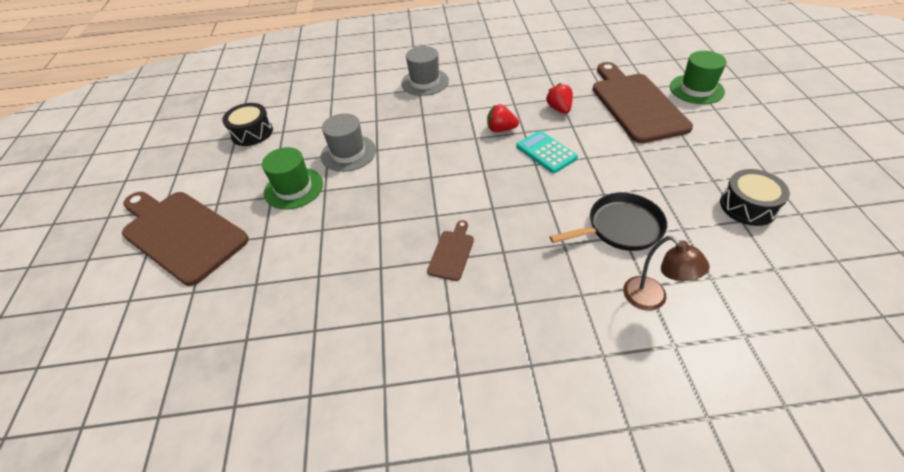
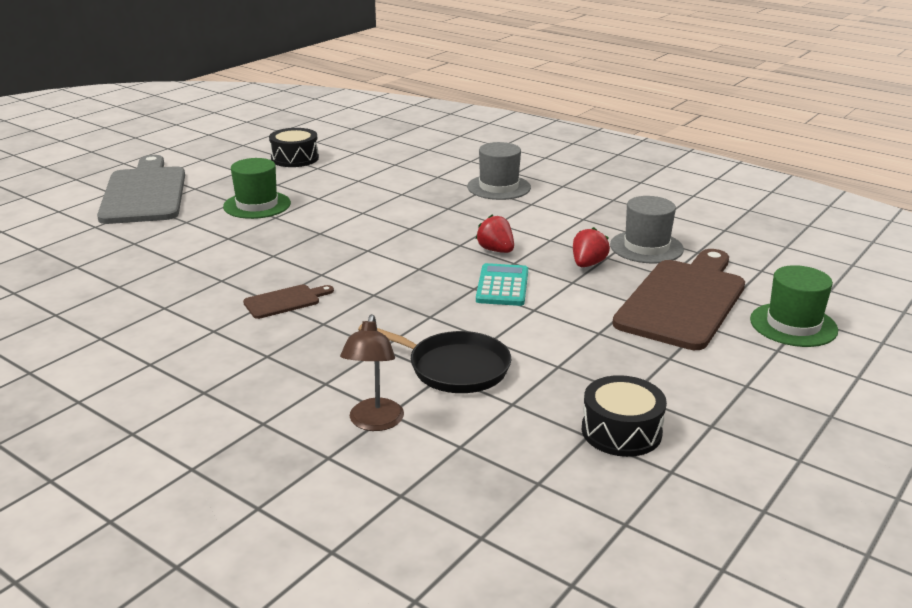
camera: 40 degrees right, 20 degrees down
brown cutting board [122,192,249,286] -> grey cutting board [97,155,185,224]
grey hat [321,113,376,172] -> grey hat moved to [610,196,684,264]

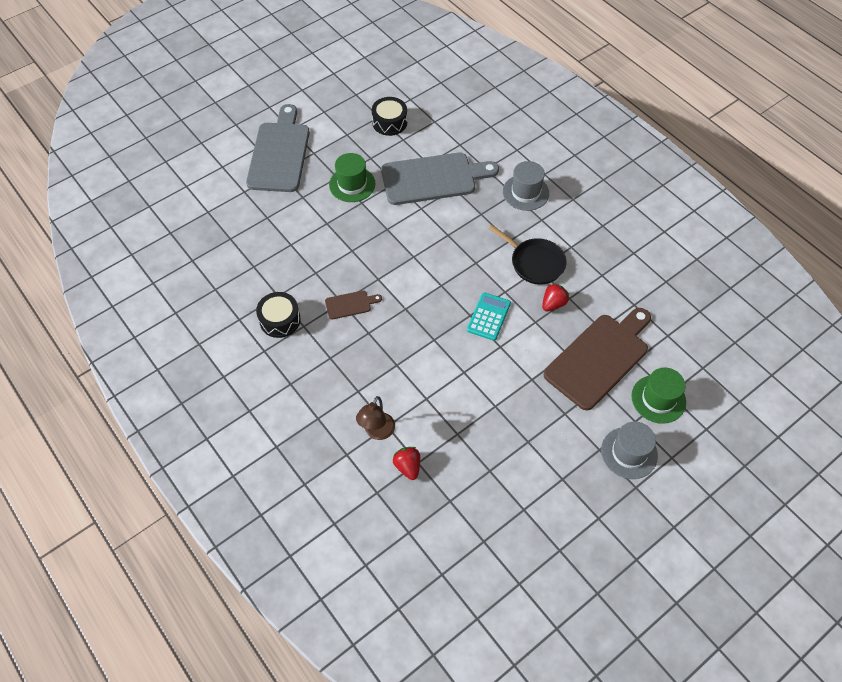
camera: 15 degrees right, 30 degrees up
black pan [358,324,511,393] -> black pan moved to [488,225,567,285]
red strawberry [476,214,514,253] -> red strawberry moved to [393,447,420,480]
black drum [582,375,667,457] -> black drum moved to [256,292,301,338]
grey hat [610,196,684,264] -> grey hat moved to [601,422,658,479]
none -> grey cutting board [381,153,499,205]

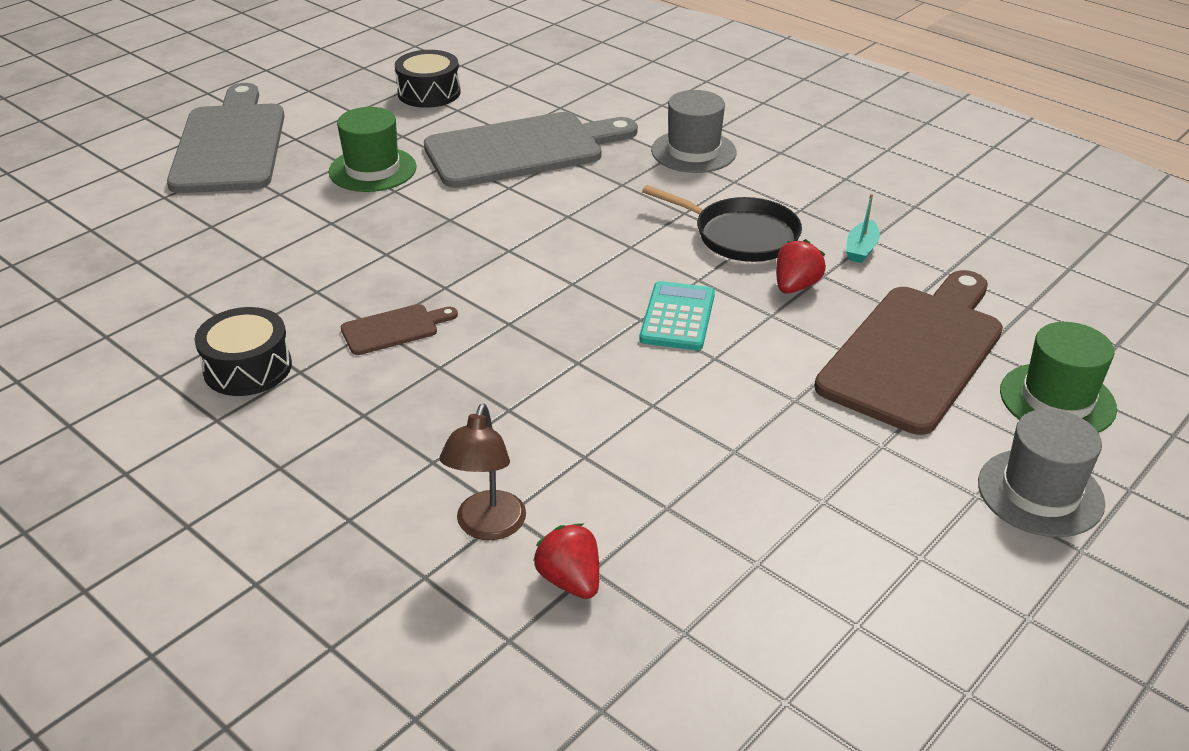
camera: 10 degrees left, 20 degrees down
none -> turquoise boat [846,194,880,263]

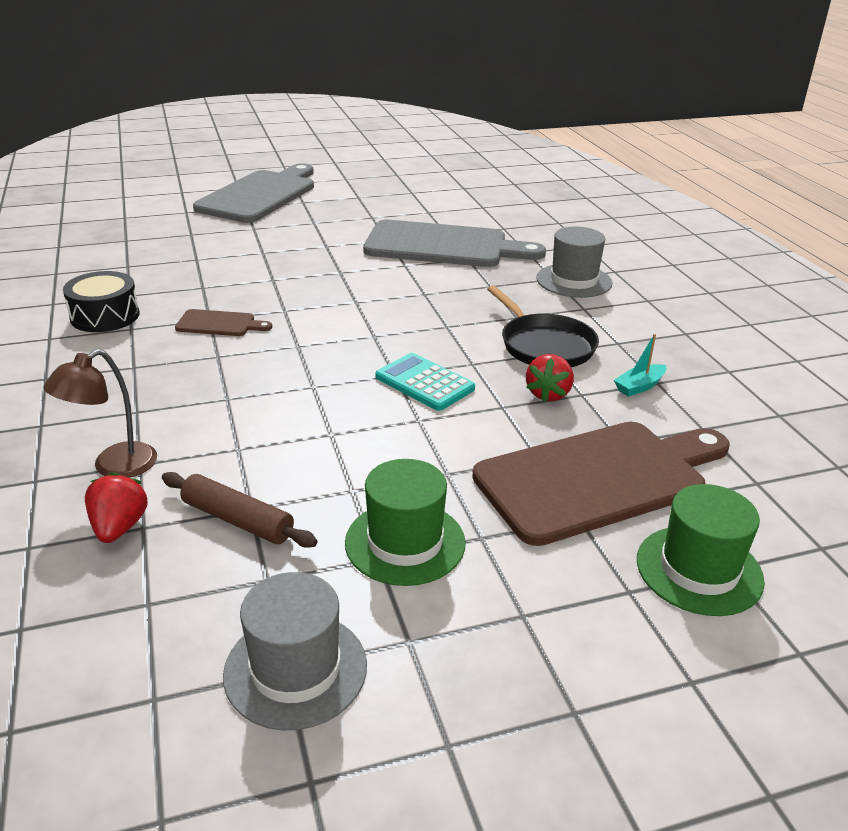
camera: 30 degrees right, 5 degrees down
green hat [328,107,417,192] -> green hat moved to [345,459,466,586]
black drum [395,50,461,108] -> none
turquoise calculator [639,281,715,350] -> turquoise calculator turned 90 degrees counterclockwise [375,353,475,411]
red strawberry [776,239,826,294] -> red strawberry turned 135 degrees clockwise [526,354,574,402]
grey hat [978,409,1105,537] -> grey hat moved to [223,572,367,730]
none -> brown rolling pin [162,472,318,548]

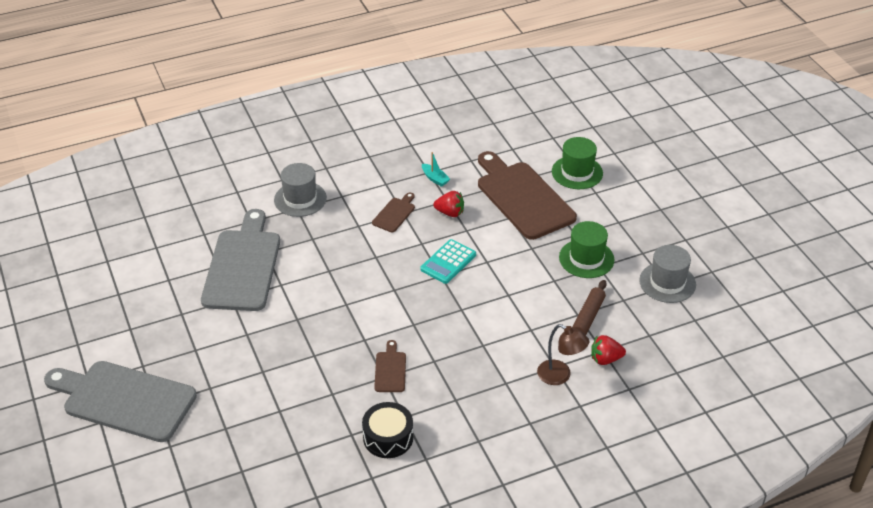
camera: 95 degrees left, 10 degrees up
black pan [487,285,599,367] -> brown cutting board [372,193,415,232]

